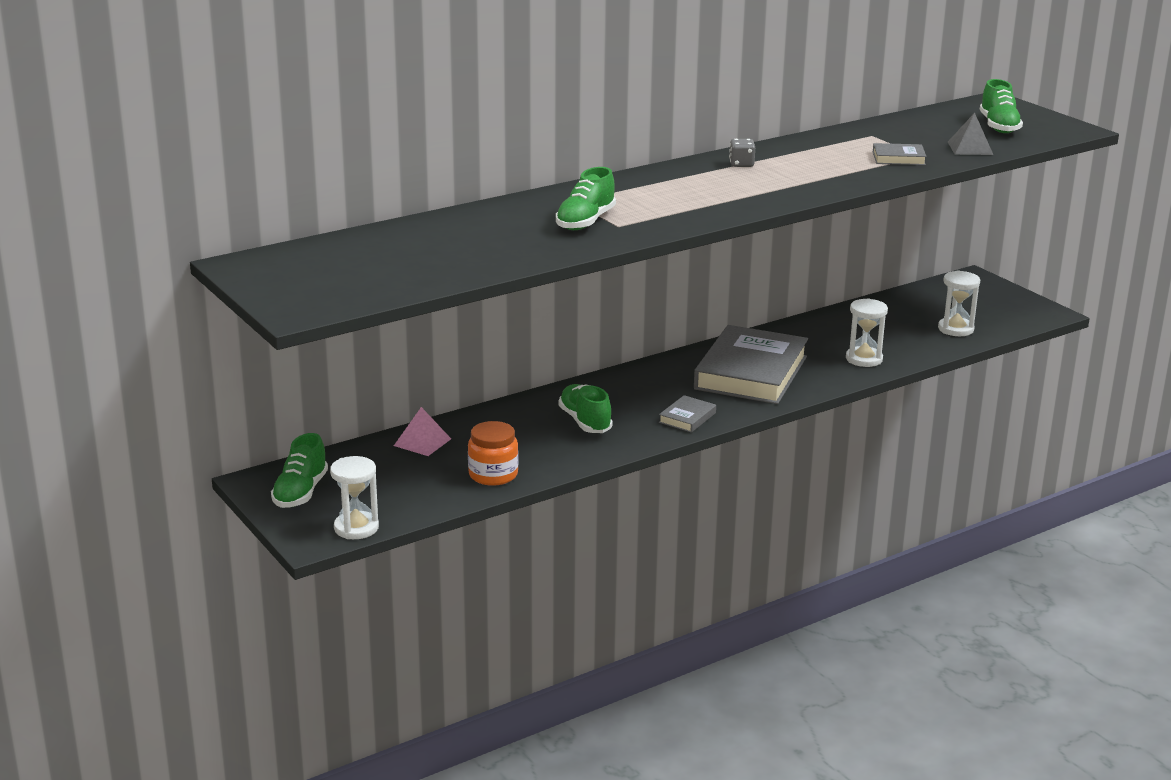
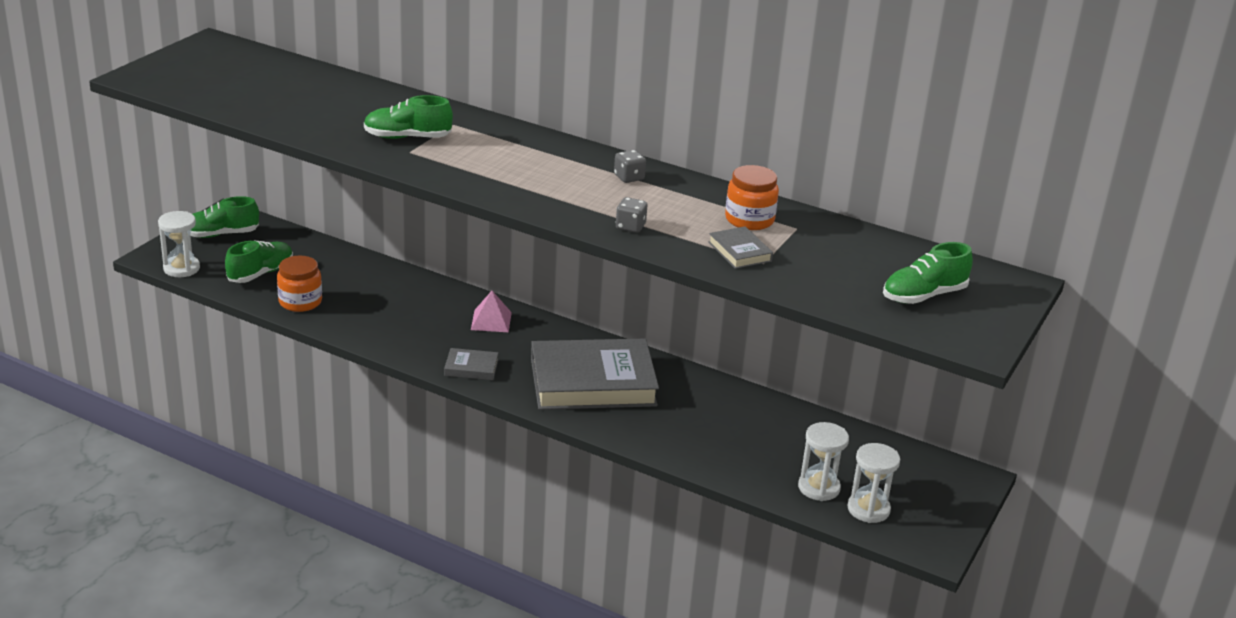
camera: 60 degrees right, 5 degrees up
pink pyramid [394,407,451,456] -> pink pyramid moved to [471,291,512,332]
green shoe [558,384,613,433] -> green shoe moved to [225,241,293,283]
white hourglass [846,298,888,367] -> white hourglass moved to [847,443,900,523]
grey pyramid [948,113,993,155] -> none
none -> grey dice [616,197,647,233]
none -> orange jar [725,165,779,230]

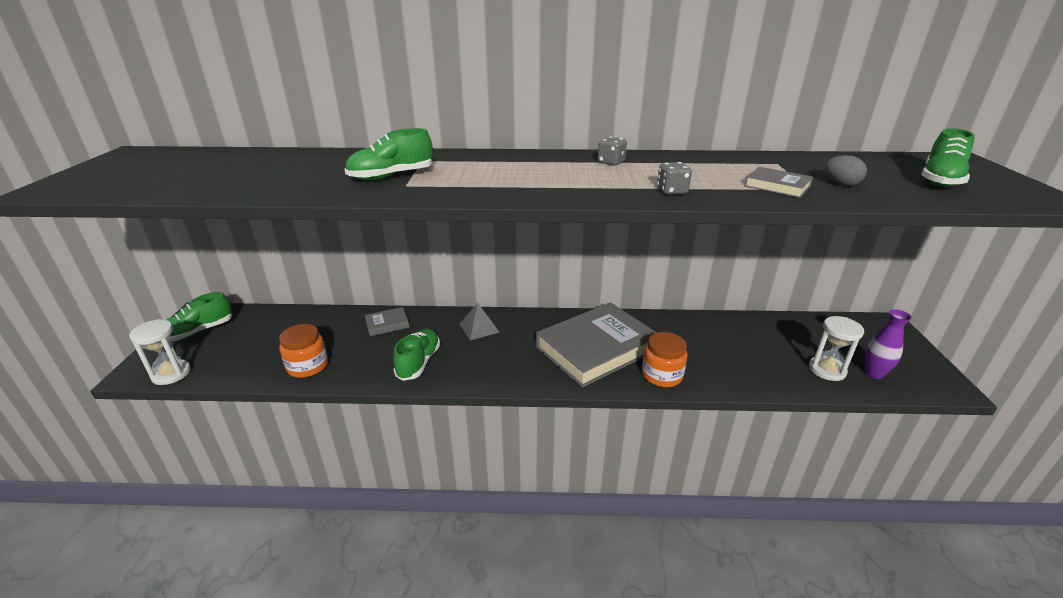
camera: 25 degrees left, 0 degrees up
green shoe [225,241,293,283] -> green shoe moved to [393,328,440,381]
grey book [444,348,499,380] -> grey book moved to [365,307,409,336]
pink pyramid [471,291,512,332] -> grey pyramid [460,303,499,340]
orange jar [725,165,779,230] -> orange jar moved to [642,332,688,387]
white hourglass [847,443,900,523] -> purple vase [865,310,912,379]
none -> grey egg [825,155,867,186]

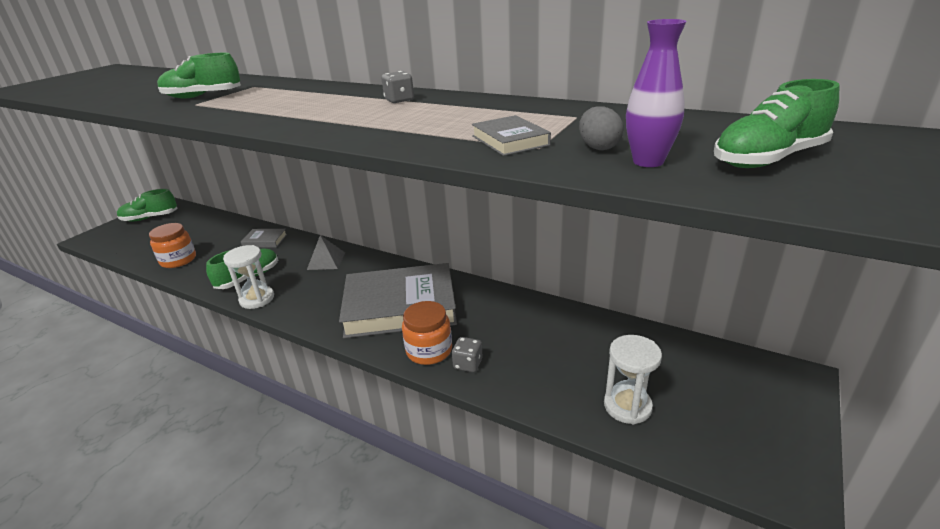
camera: 30 degrees right, 0 degrees up
white hourglass [129,319,191,385] -> white hourglass moved to [223,245,274,309]
grey dice [657,162,692,195] -> grey dice moved to [452,337,483,372]
purple vase [865,310,912,379] -> purple vase moved to [626,19,687,167]

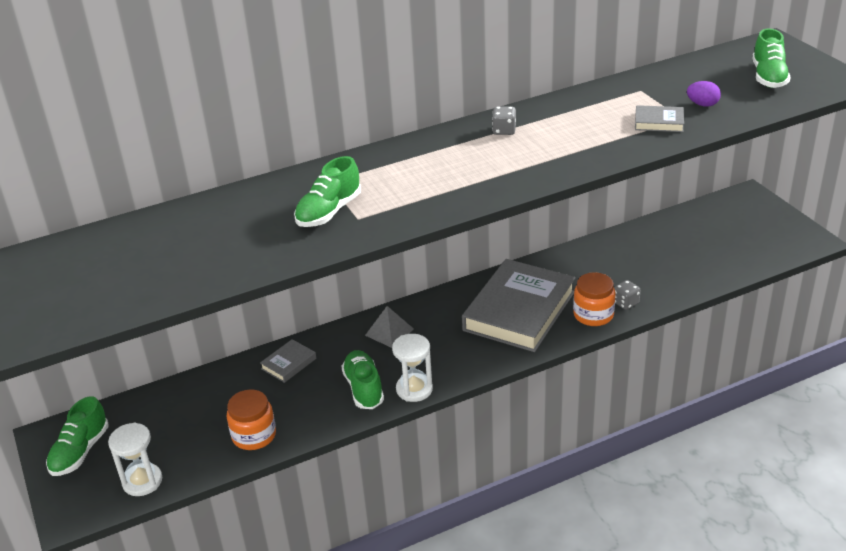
camera: 55 degrees left, 5 degrees up
grey egg [579,106,624,150] -> purple egg [687,81,721,107]
white hourglass [604,335,662,424] -> white hourglass moved to [108,423,162,496]
purple vase [626,19,687,167] -> none

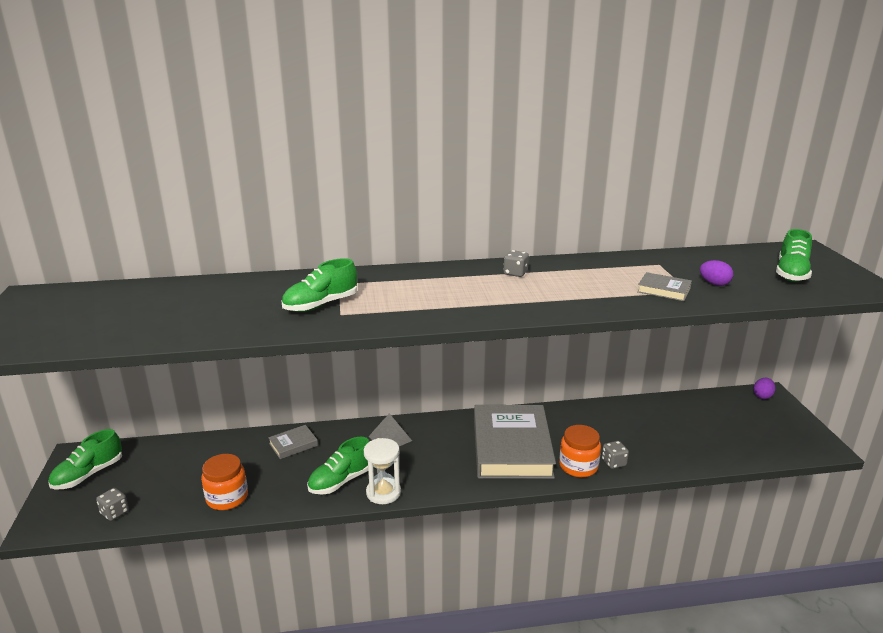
camera: 15 degrees right, 10 degrees down
white hourglass [108,423,162,496] -> grey dice [96,488,129,521]
green shoe [341,350,384,409] -> green shoe turned 135 degrees counterclockwise [307,437,370,494]
grey book [462,259,575,352] -> grey book turned 45 degrees counterclockwise [474,405,556,479]
none -> purple egg [753,378,775,399]

